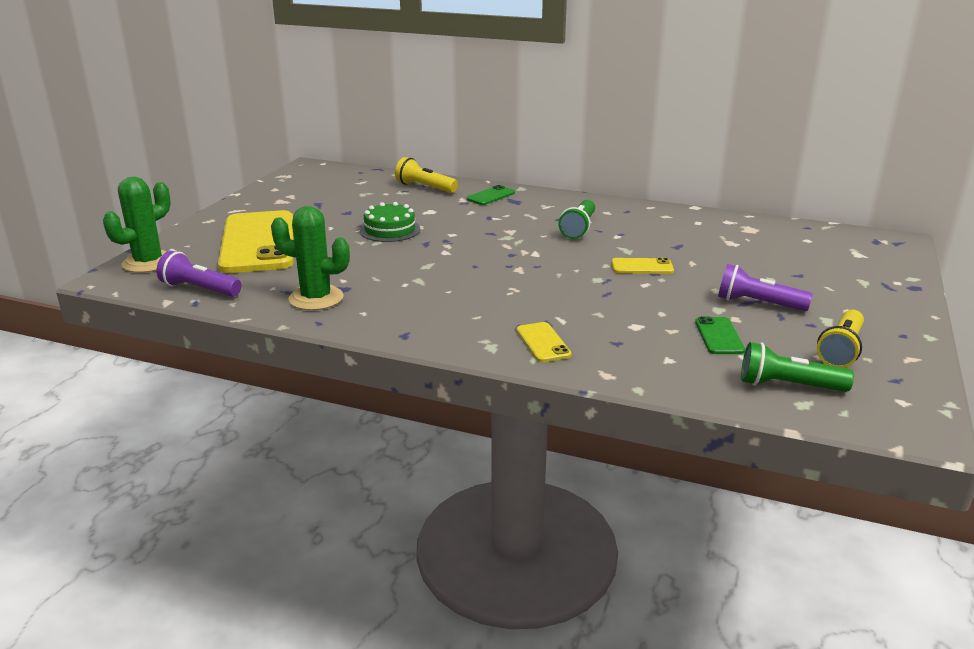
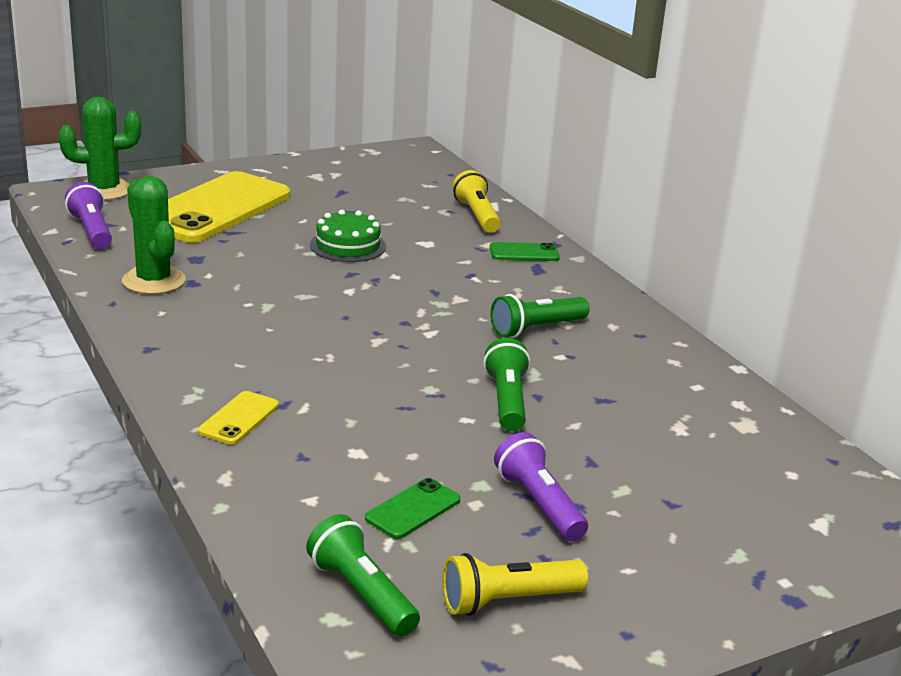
camera: 40 degrees right, 0 degrees up
yellow phone [611,258,674,274] -> green flashlight [483,338,530,431]

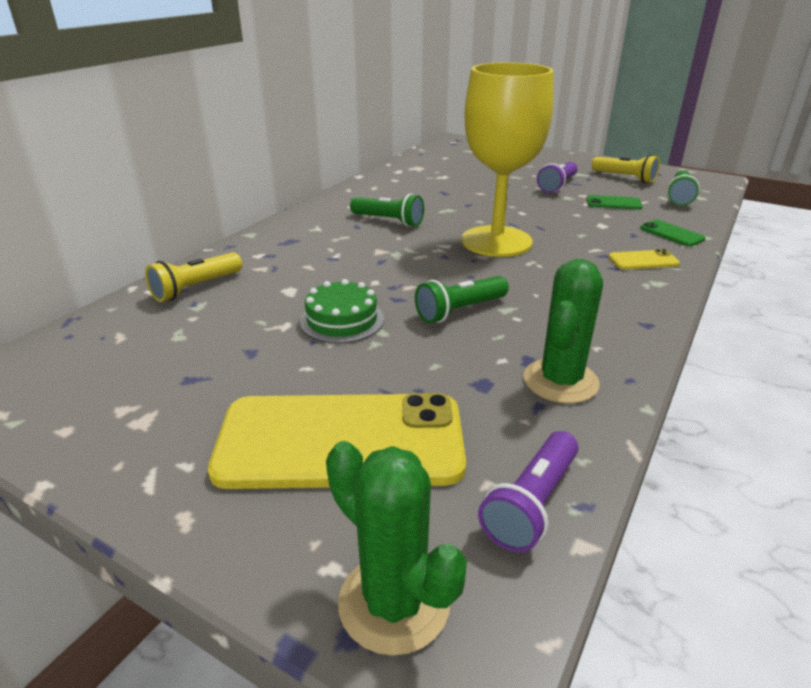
camera: 120 degrees left, 5 degrees up
green flashlight [483,338,530,431] -> green flashlight moved to [415,276,509,323]
green phone [490,242,560,261] -> green phone moved to [640,220,706,247]
none -> yellow goblet [462,62,554,257]

